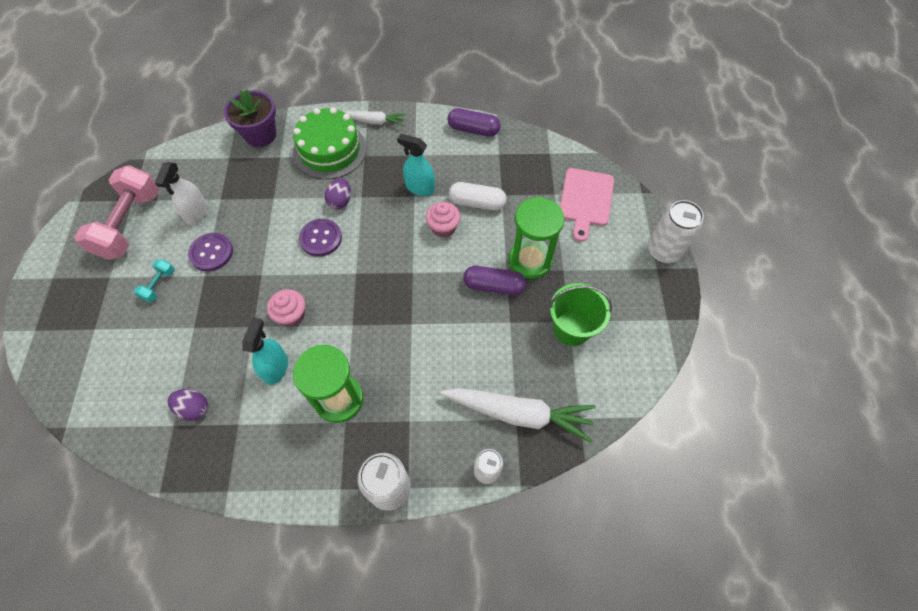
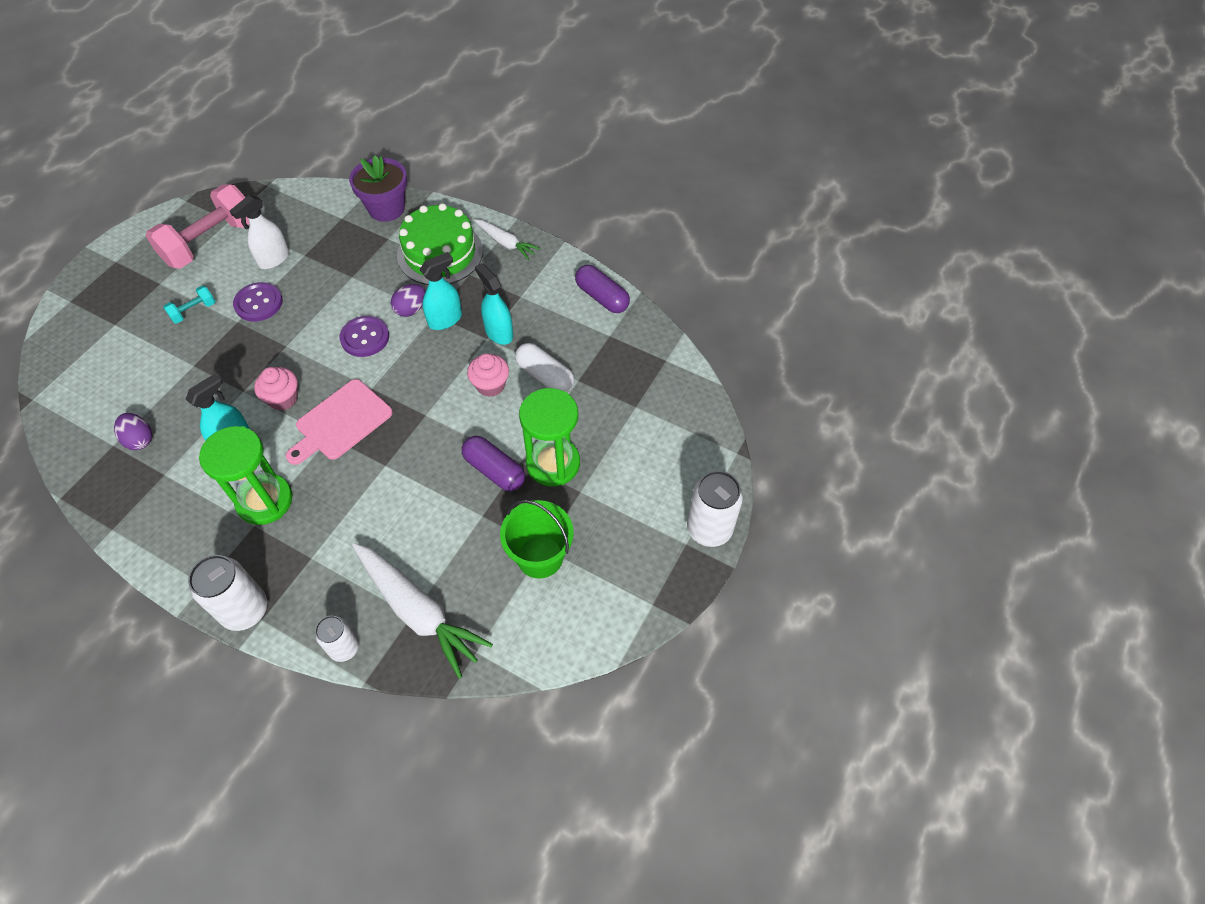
camera: 30 degrees right, 5 degrees down
pink cutting board [560,168,614,242] -> pink cutting board moved to [286,379,393,465]
none -> turquoise spray bottle [420,252,462,330]

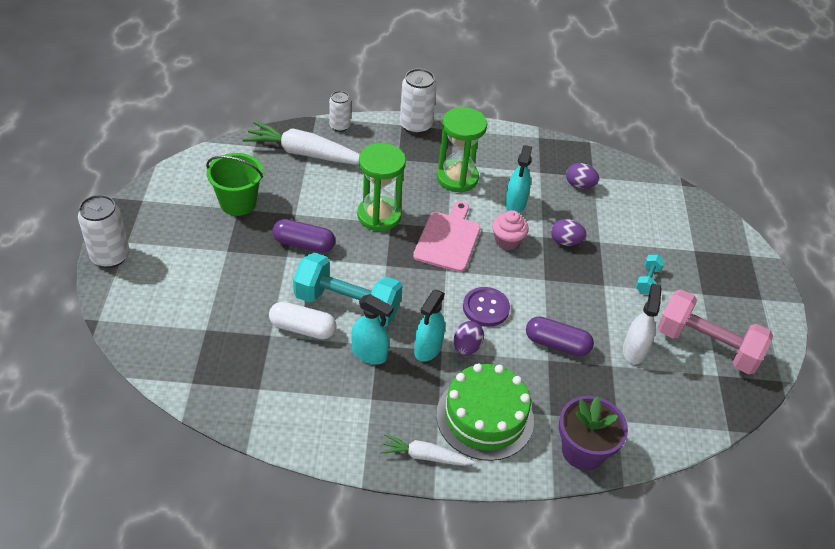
camera: 150 degrees right, 10 degrees down
pink dumbbell [146,184,249,269] -> pink dumbbell turned 75 degrees counterclockwise [658,289,773,374]
purple button [233,282,283,321] -> none
pink cupcake [467,353,509,397] -> turquoise dumbbell [293,253,402,327]
green hourglass [519,388,580,486] -> green hourglass moved to [357,143,406,231]
purple capsule [575,265,630,313] -> purple capsule moved to [526,317,594,356]
none -> purple egg [551,219,587,246]

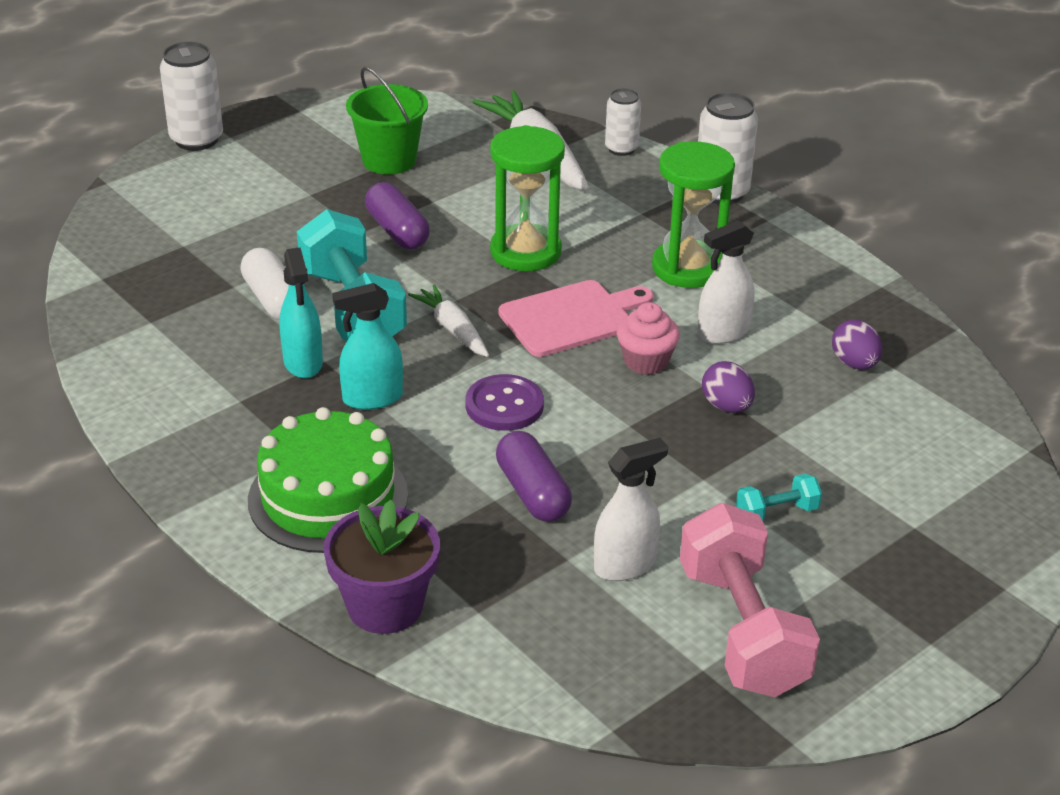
camera: 50 degrees right, 10 degrees down
white carrot [380,434,475,466] -> white carrot moved to [408,284,489,357]
purple egg [453,321,484,355] -> none
turquoise spray bottle [505,145,532,213] -> white spray bottle [697,220,754,344]

